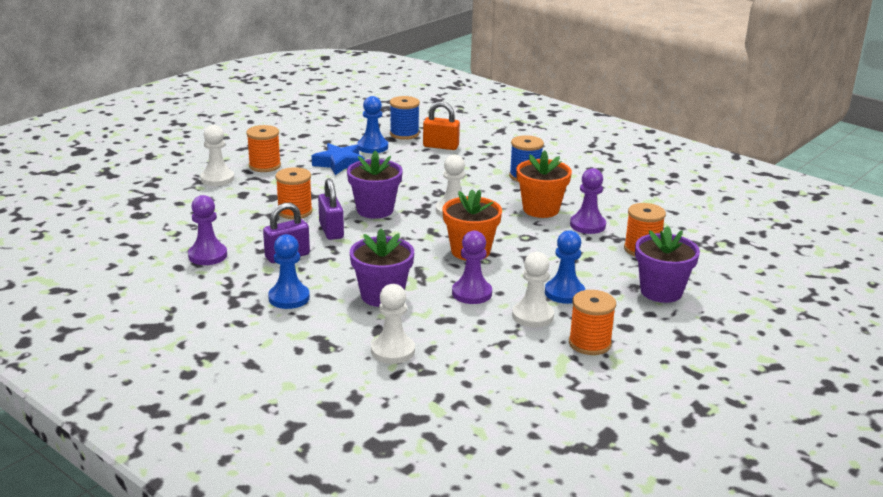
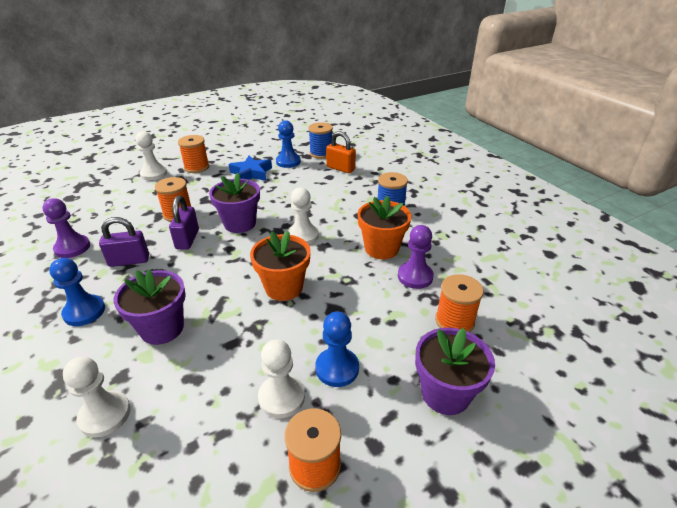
camera: 20 degrees right, 10 degrees up
purple pawn [452,231,492,304] -> none

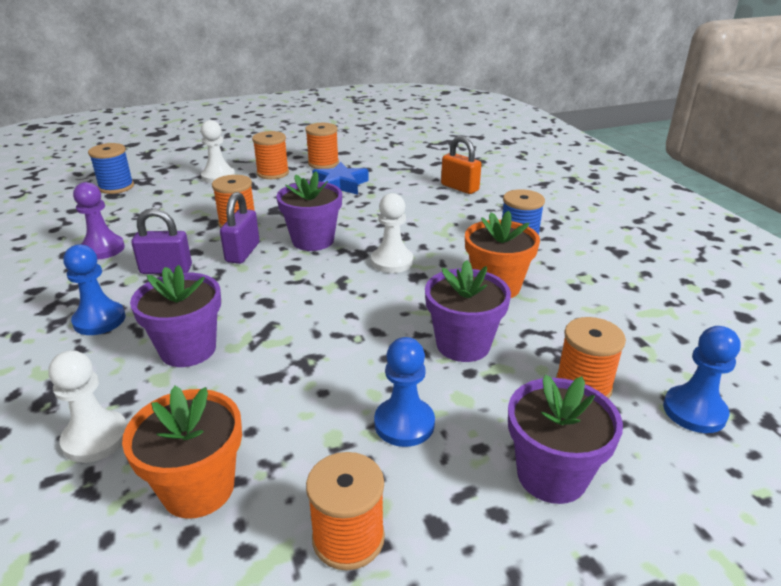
camera: 10 degrees right, 5 degrees down
orange flower pot [250,231,311,301] -> orange flower pot moved to [122,386,242,519]
white pawn [258,339,305,418] -> none
blue pawn [276,120,301,168] -> blue pawn moved to [663,326,740,433]
blue spool [308,122,333,159] -> blue spool moved to [88,143,134,194]
purple pawn [398,225,434,289] -> none
none -> orange spool [305,123,339,169]
none -> purple flower pot [425,260,511,362]

